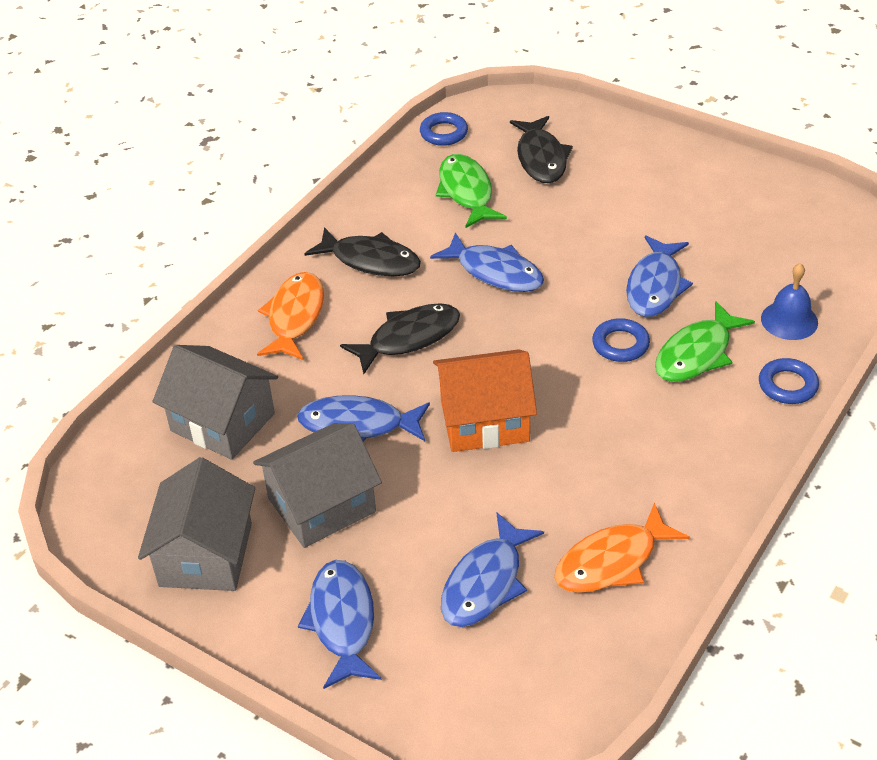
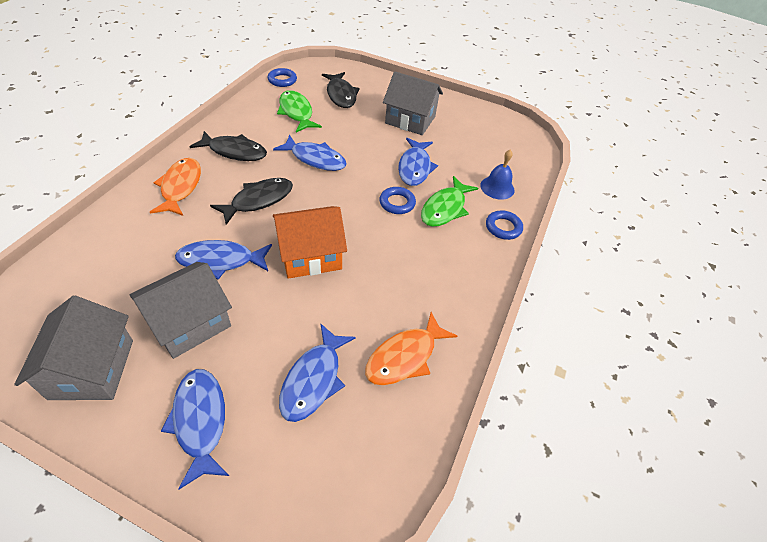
camera: 15 degrees left, 5 degrees up
grey house [152,345,278,460] -> grey house moved to [383,71,443,135]

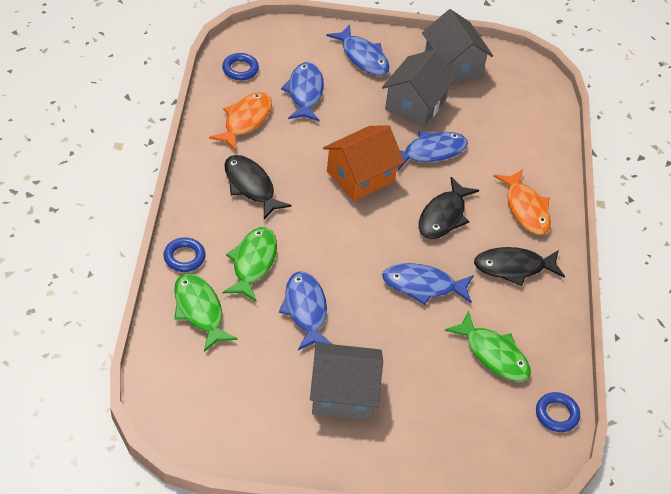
camera: 160 degrees right, 0 degrees up
black fish [322,72,360,108] -> black fish moved to [224,155,292,219]
blue ring [379,187,416,214] -> blue ring moved to [222,53,259,80]
blue bell [480,150,515,200] -> green fish [174,273,238,352]

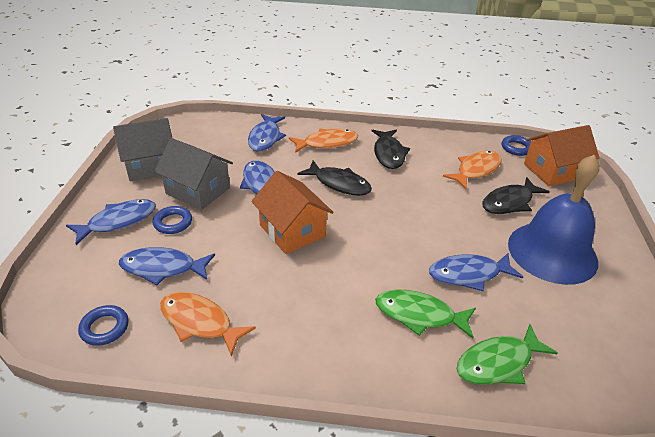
camera: 85 degrees left, 10 degrees down
blue ring [164,237,206,272] -> blue ring moved to [152,206,192,234]
black fish [224,155,292,219] -> black fish moved to [482,177,550,214]
grey house [310,343,383,420] -> blue bell [508,155,600,285]
blue fish [382,263,474,305] -> blue fish moved to [248,114,286,152]
green fish [445,311,531,381] -> orange fish [443,151,502,189]
none -> orange house [524,125,600,186]

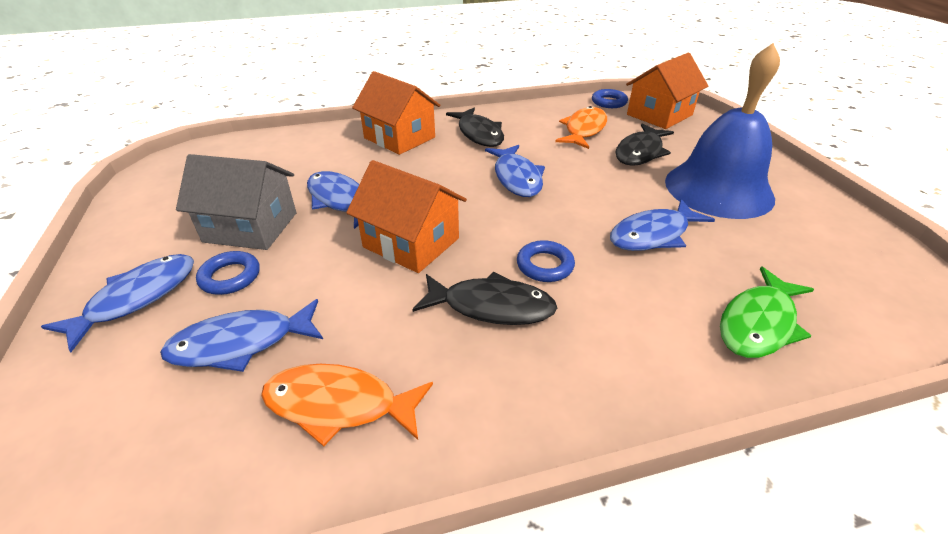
camera: 20 degrees left, 0 degrees up
blue ring [78,305,129,346] -> blue ring moved to [517,240,575,282]
grey house [113,118,172,181] -> none
blue fish [248,114,286,152] -> blue fish moved to [485,145,545,197]
orange fish [289,129,358,153] -> orange house [352,71,440,155]
black fish [297,160,372,195] -> black fish moved to [412,272,557,325]
green fish [375,290,476,338] -> none

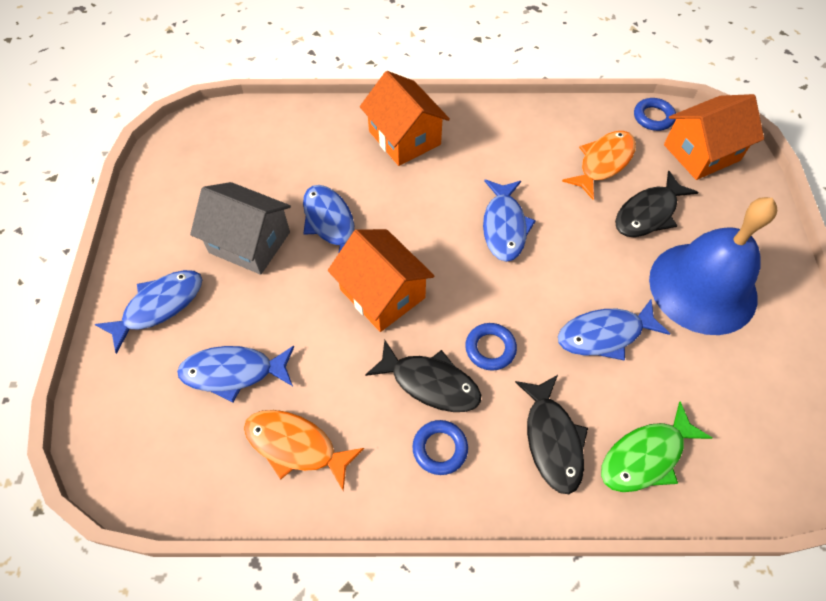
camera: 15 degrees right, 20 degrees up
blue ring [196,251,260,295] -> blue ring moved to [412,420,468,475]
black fish [446,108,504,147] -> black fish moved to [515,375,588,494]

